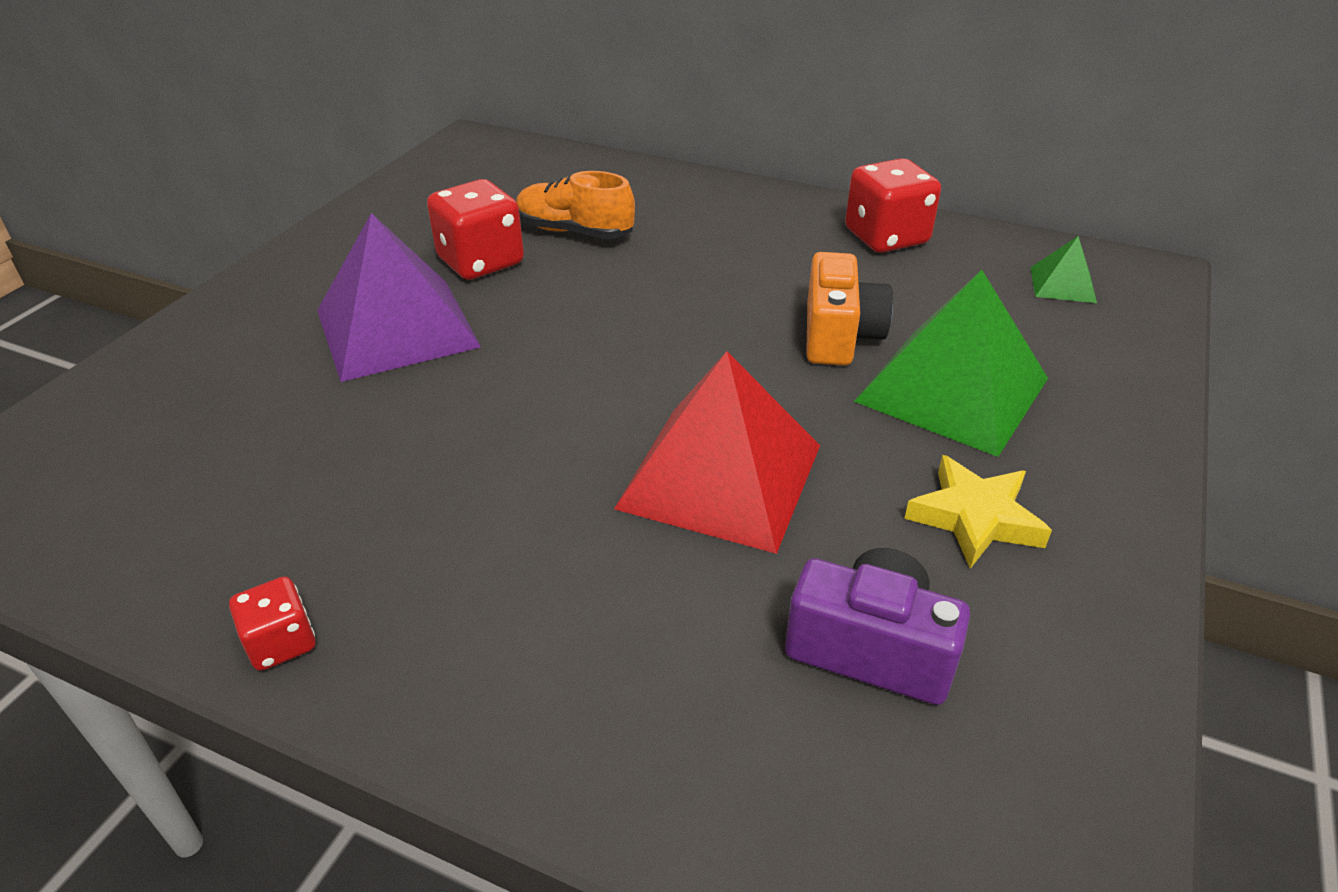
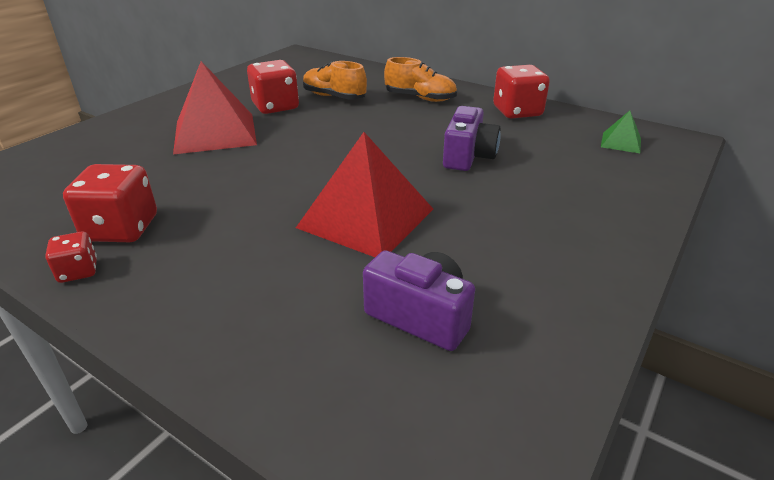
camera: 10 degrees right, 5 degrees down
purple pyramid [317,213,481,382] -> red pyramid [173,61,257,154]
orange camera [806,252,893,366] -> purple camera [443,106,501,171]
green pyramid [854,270,1048,457] -> none
yellow star [904,455,1052,569] -> none
none -> red dice [63,164,157,242]
none -> orange shoe [384,57,457,102]

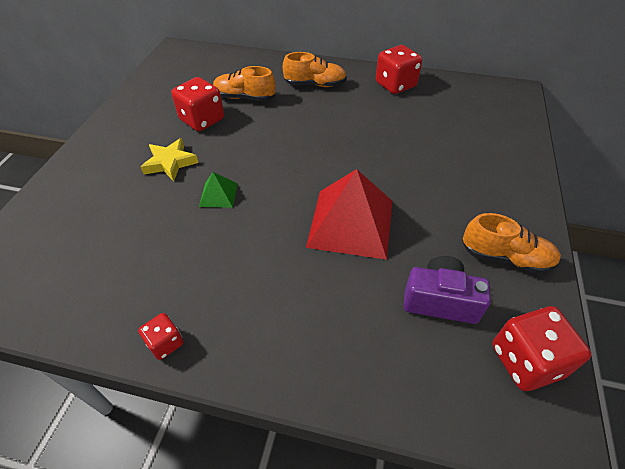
camera: 20 degrees left, 15 degrees up
red dice [63,164,157,242] -> red dice moved to [492,306,592,391]
red pyramid [173,61,257,154] -> yellow star [141,138,199,181]
purple camera [443,106,501,171] -> none
green pyramid [601,111,641,153] -> green pyramid moved to [199,172,238,208]
none -> orange shoe [462,213,561,274]

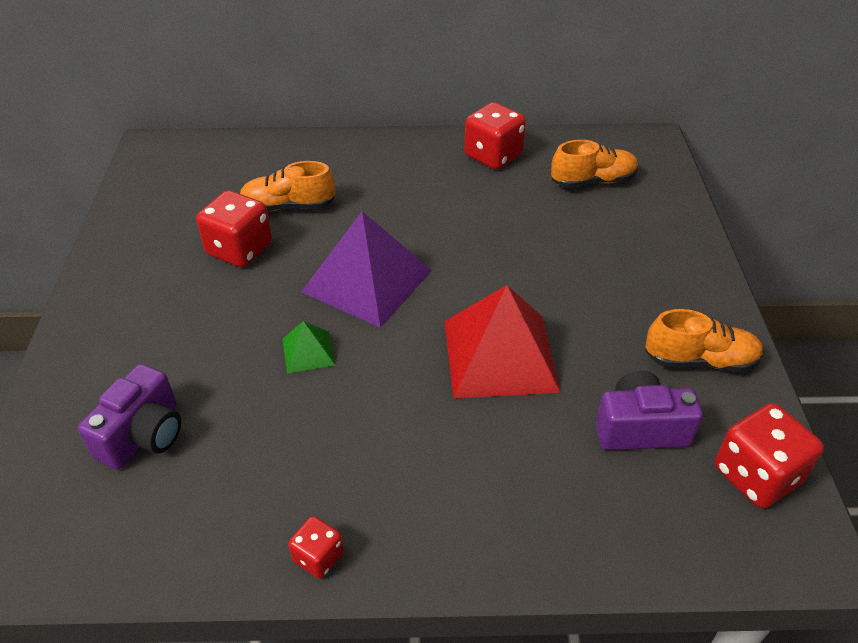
camera: 15 degrees left, 5 degrees down
yellow star [141,138,199,181] -> none
orange shoe [283,52,347,87] -> orange shoe moved to [551,140,638,188]
none -> purple camera [78,364,181,469]
none -> purple pyramid [301,211,432,328]

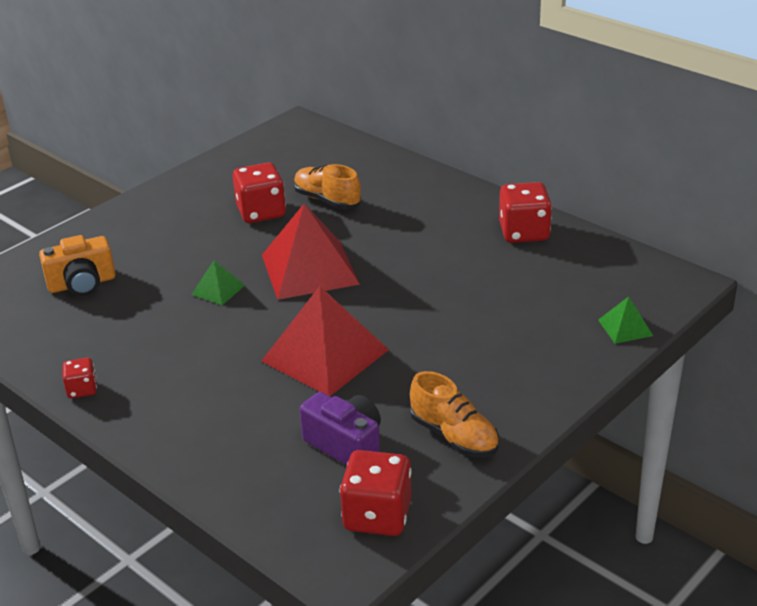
camera: 45 degrees right, 10 degrees down
purple camera [78,364,181,469] -> orange camera [39,235,116,296]
purple pyramid [301,211,432,328] -> red pyramid [262,204,360,300]
orange shoe [551,140,638,188] -> none
none -> green pyramid [598,297,653,344]

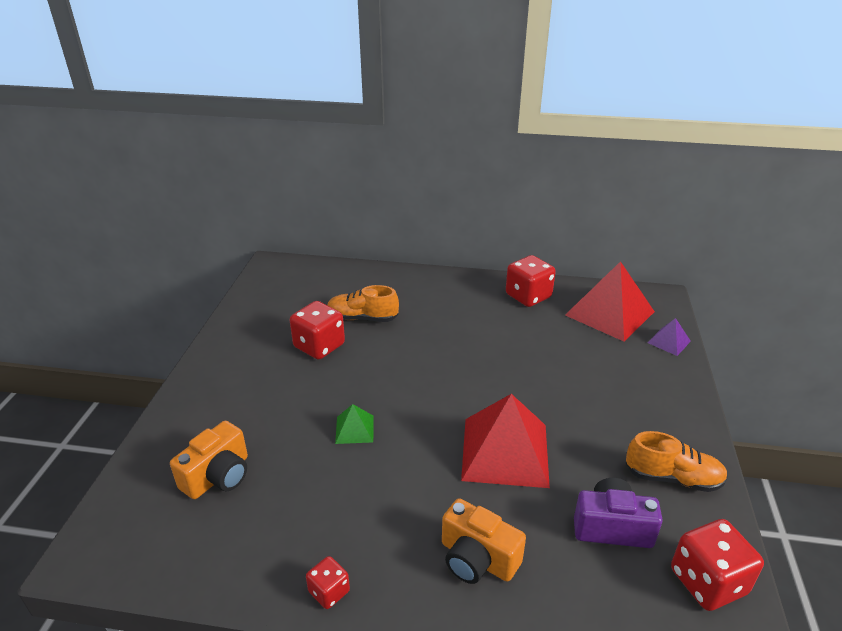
camera: 35 degrees left, 0 degrees up
red pyramid [262,204,360,300] -> red pyramid moved to [565,261,655,341]
green pyramid [598,297,653,344] -> purple pyramid [647,318,691,356]
none -> orange camera [442,498,526,584]

